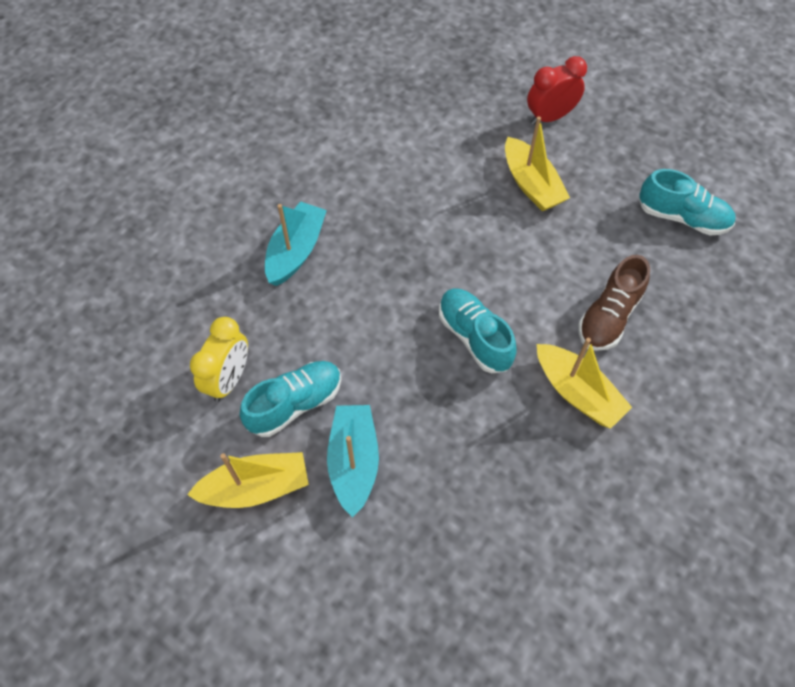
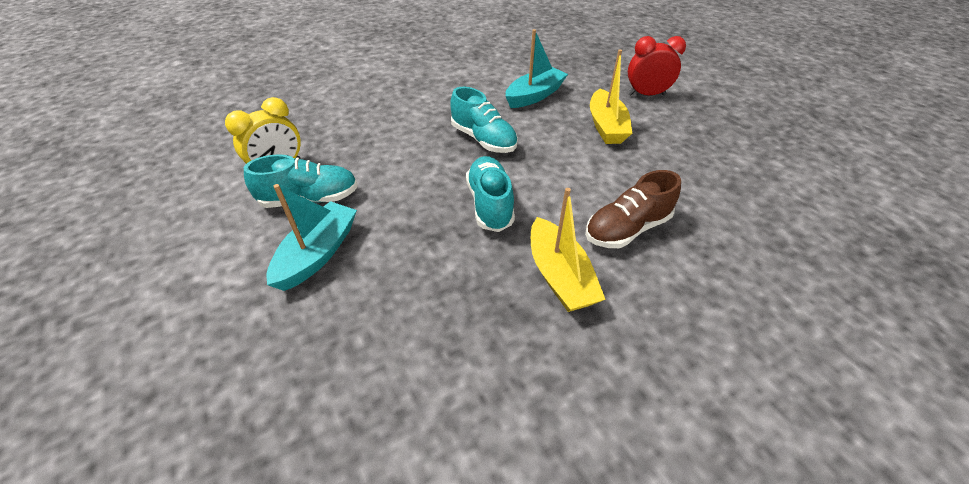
camera: 25 degrees right, 15 degrees down
yellow boat [187,452,309,508] -> none
turquoise boat [265,201,327,286] -> turquoise boat moved to [506,29,568,108]
turquoise shoe [639,169,736,236] -> turquoise shoe moved to [450,87,518,153]

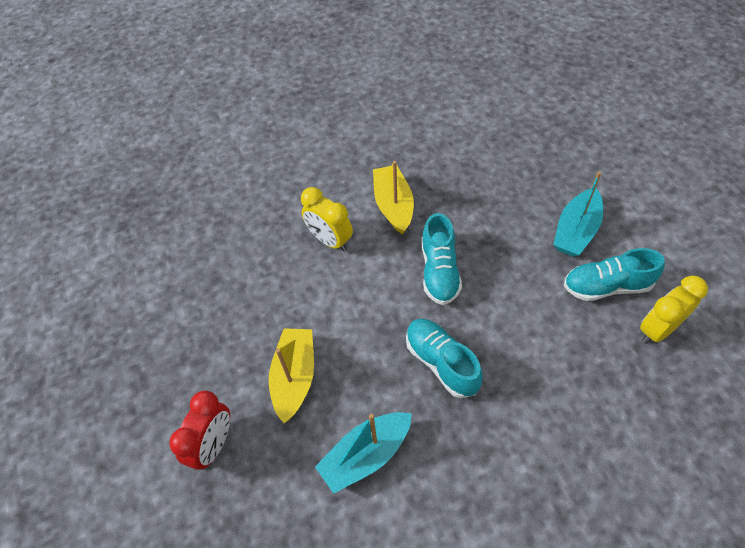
camera: 170 degrees left, 10 degrees up
brown shoe [585,170,681,248] -> yellow clock [301,187,353,251]
red clock [628,36,686,96] -> red clock turned 75 degrees counterclockwise [169,391,230,470]

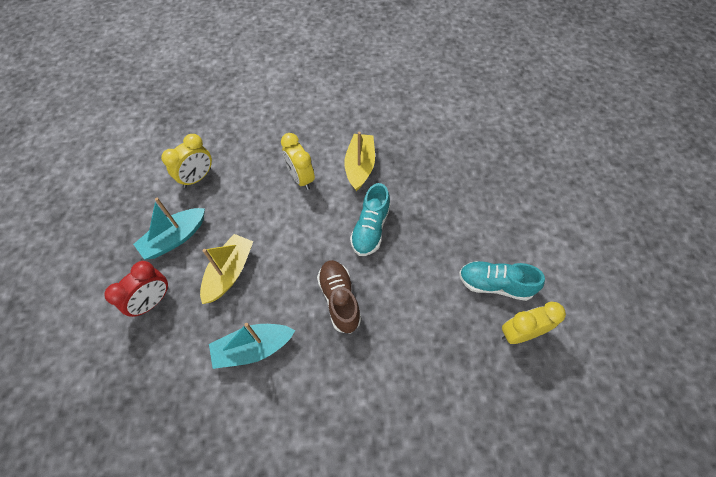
camera: 15 degrees right, 5 degrees up
turquoise shoe [406,319,483,398] -> brown shoe [317,260,361,334]
turquoise boat [553,171,603,257] -> turquoise boat moved to [133,198,205,260]
none -> yellow clock [161,134,212,188]

